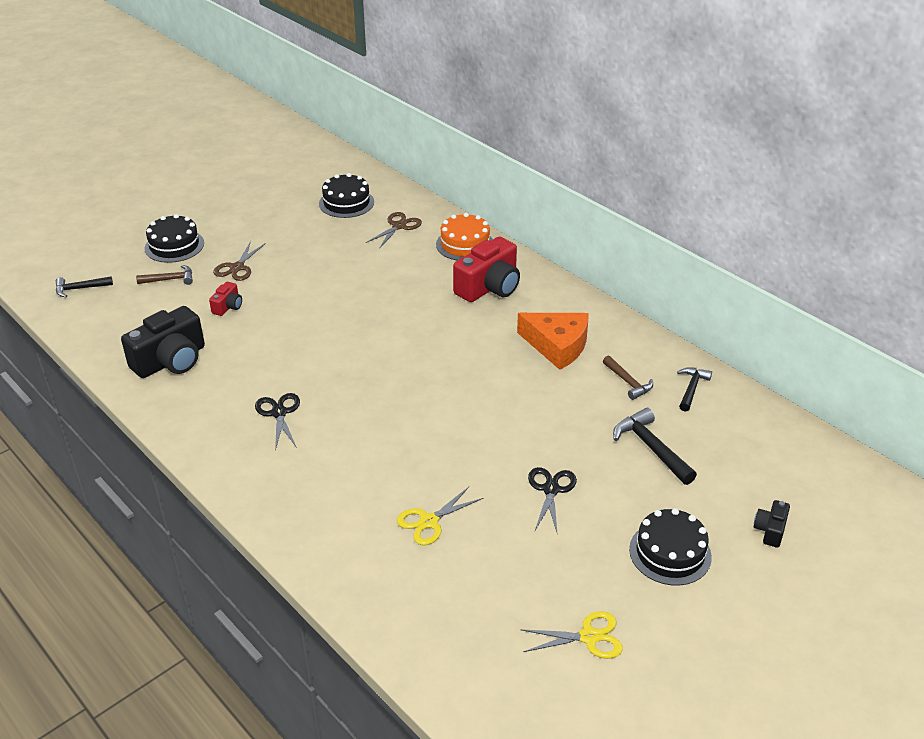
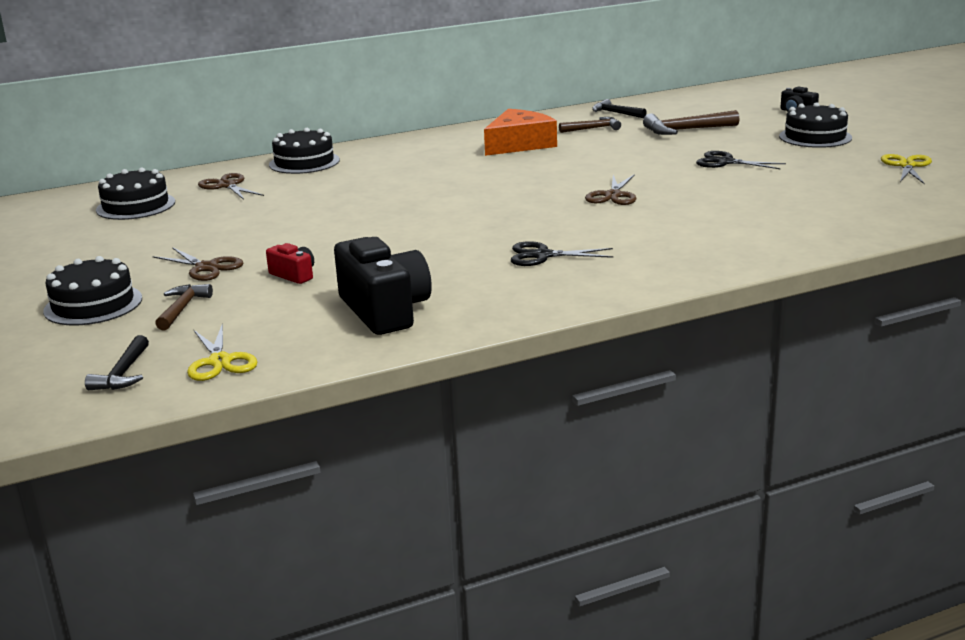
camera: 70 degrees left, 15 degrees down
yellow scissors [397,487,483,545] -> yellow scissors moved to [187,323,257,381]
orange cake [436,213,493,261] -> black cake [269,128,340,174]
red camera [453,237,520,302] -> none
black hammer [613,408,697,485] -> brown hammer [643,110,739,135]
none -> brown scissors [585,174,637,205]

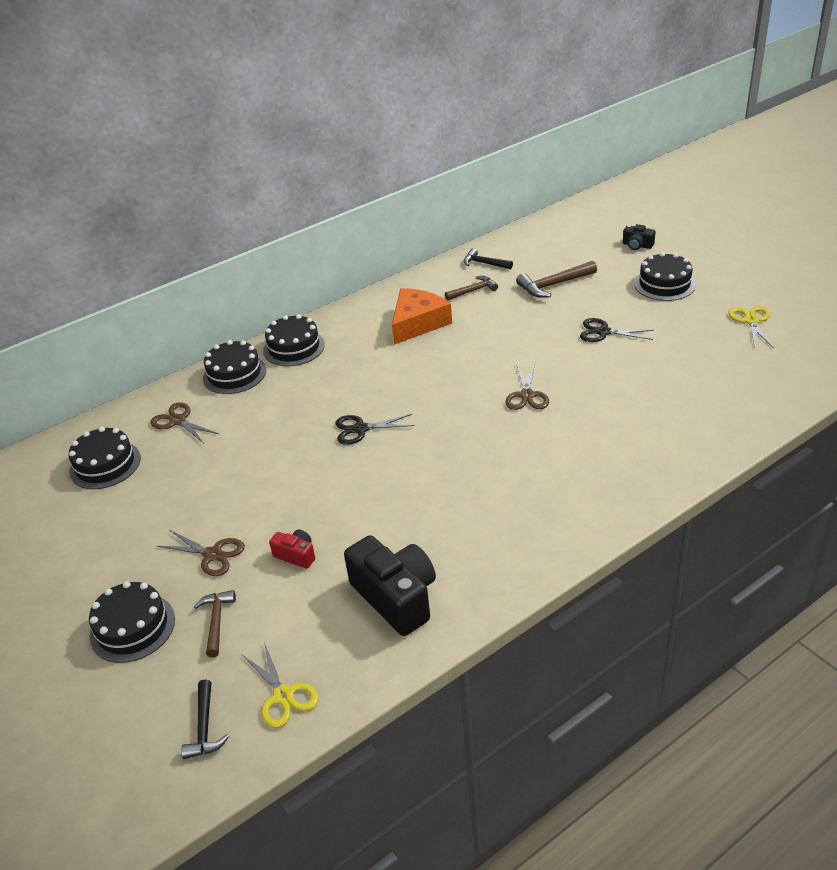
camera: 10 degrees left, 15 degrees up
black scissors [511,241,613,266] -> black scissors moved to [336,414,415,445]
none -> black cake [263,314,325,366]

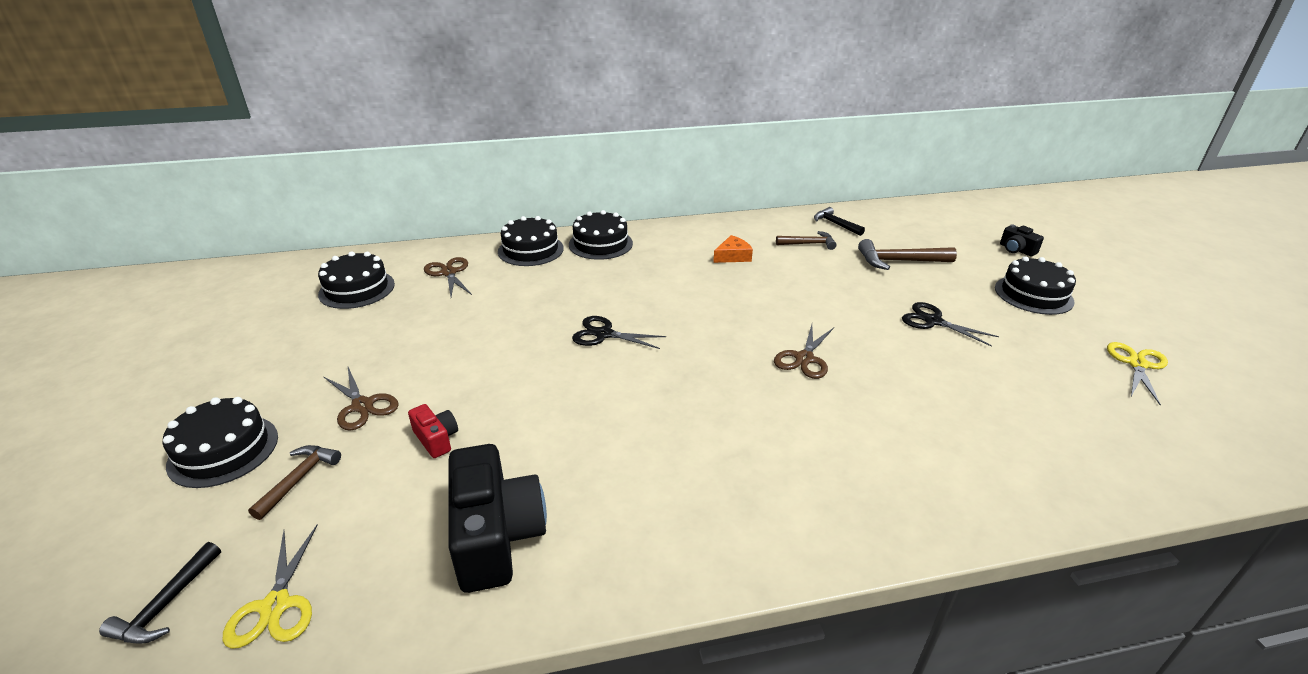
camera: 20 degrees right, 5 degrees down
orange cheese [392,288,452,345] -> orange cheese [713,235,753,263], size x0.54

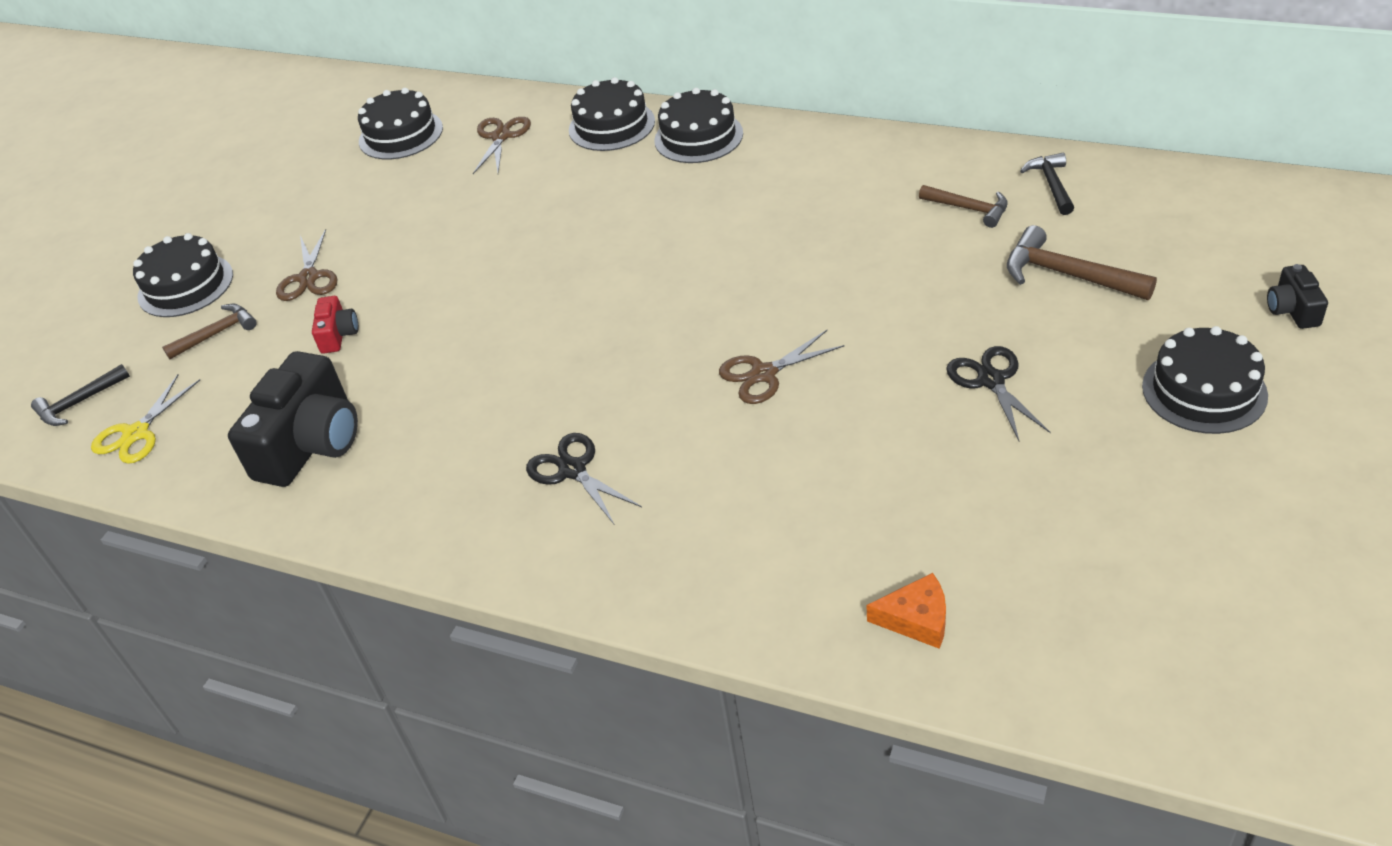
camera: 40 degrees right, 10 degrees up
black scissors [572,316,666,349] -> black scissors moved to [526,433,642,525]
orange cheese [713,235,753,263] -> orange cheese moved to [866,573,946,649]
yellow scissors [1107,342,1168,405] -> none

